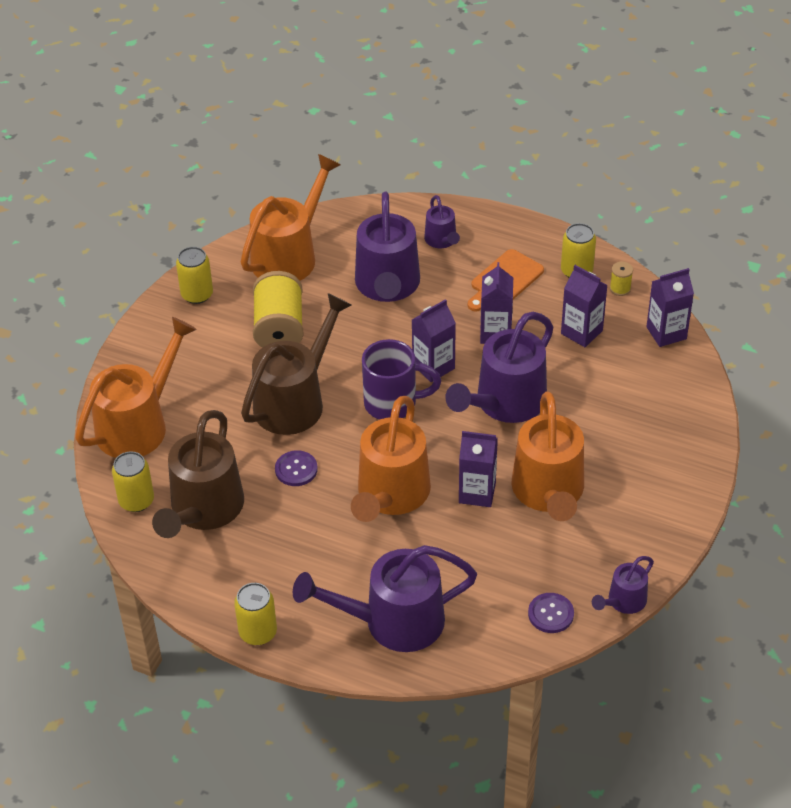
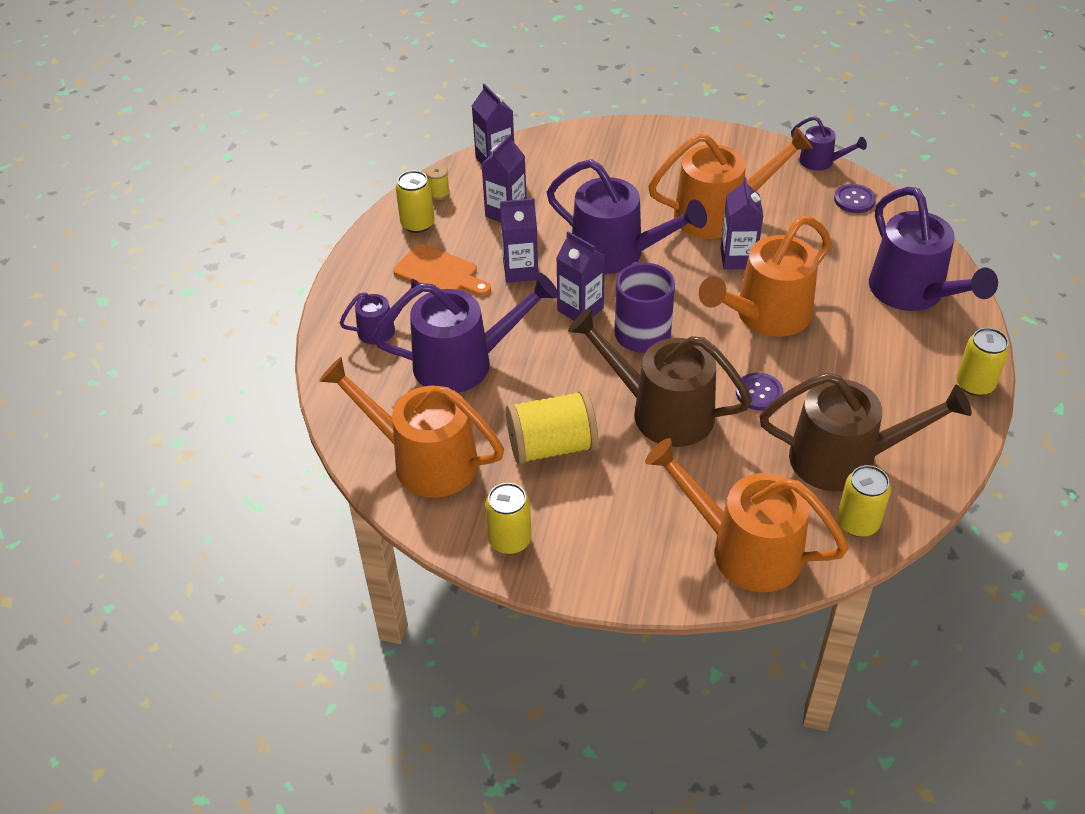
camera: 100 degrees left, 0 degrees up
orange watering can [351,396,431,522] -> orange watering can turned 135 degrees clockwise [699,216,831,337]

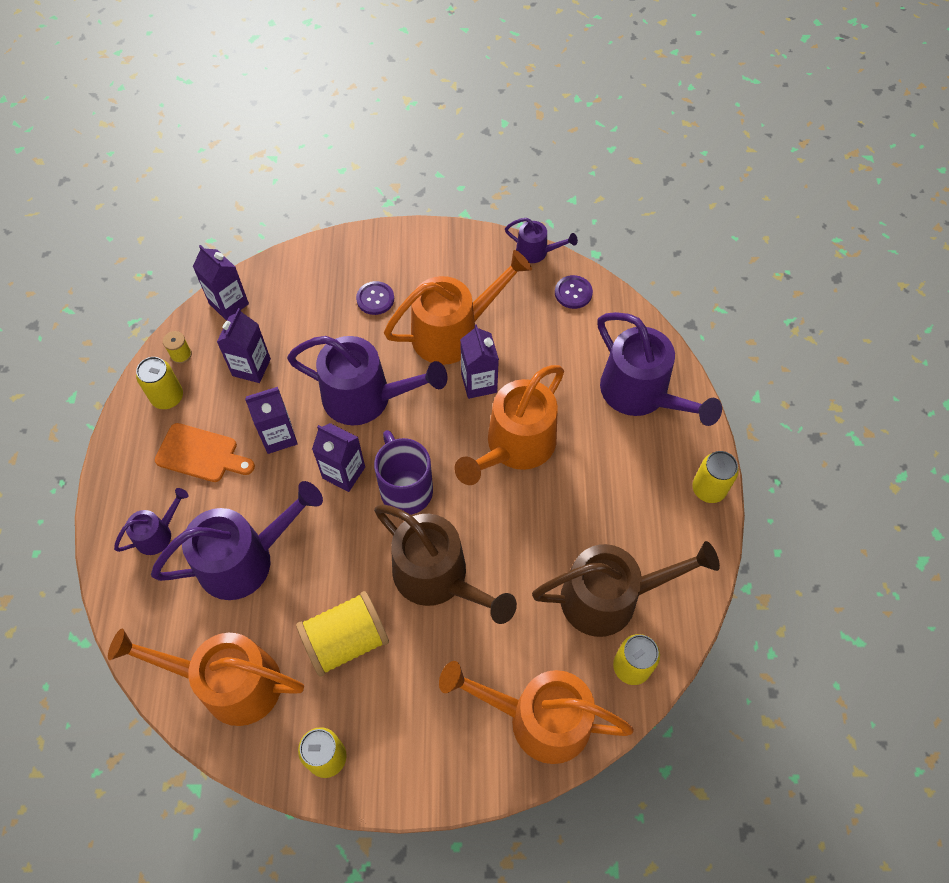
camera: 15 degrees left, 15 degrees up
brown watering can [568,308,752,447] -> brown watering can turned 150 degrees counterclockwise [374,504,517,624]
purple button [736,373,783,411] -> purple button moved to [356,281,394,315]

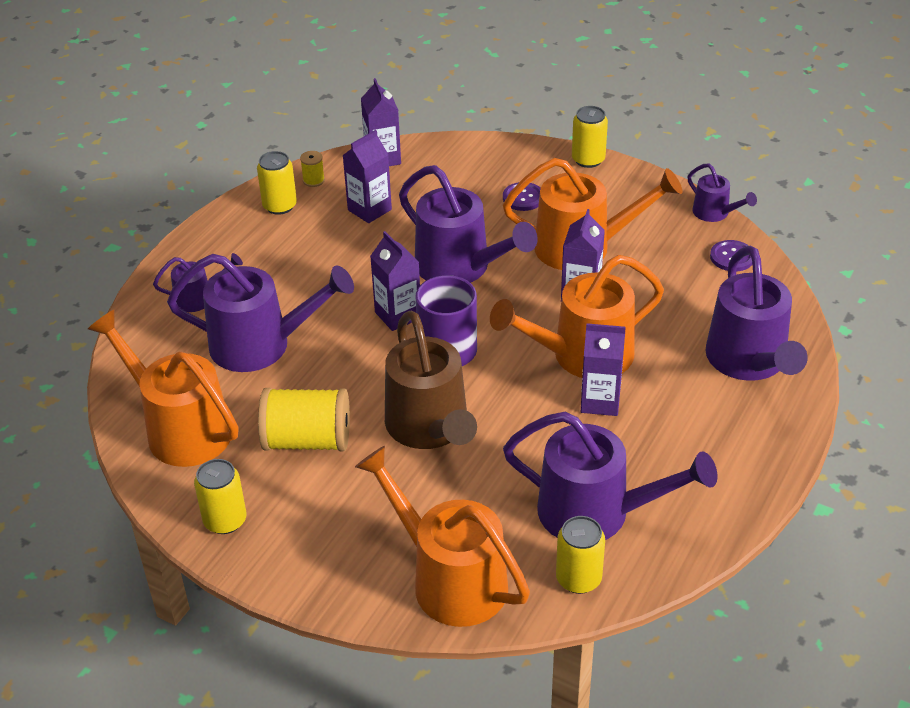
camera: 30 degrees right, 20 degrees down
orange cutting board [155,423,255,482] -> none
purple carton [245,387,298,454] -> purple carton moved to [581,323,626,416]
brown watering can [532,541,720,637] -> purple watering can [503,412,717,540]
yellow can [692,451,739,503] -> yellow can moved to [572,106,608,168]

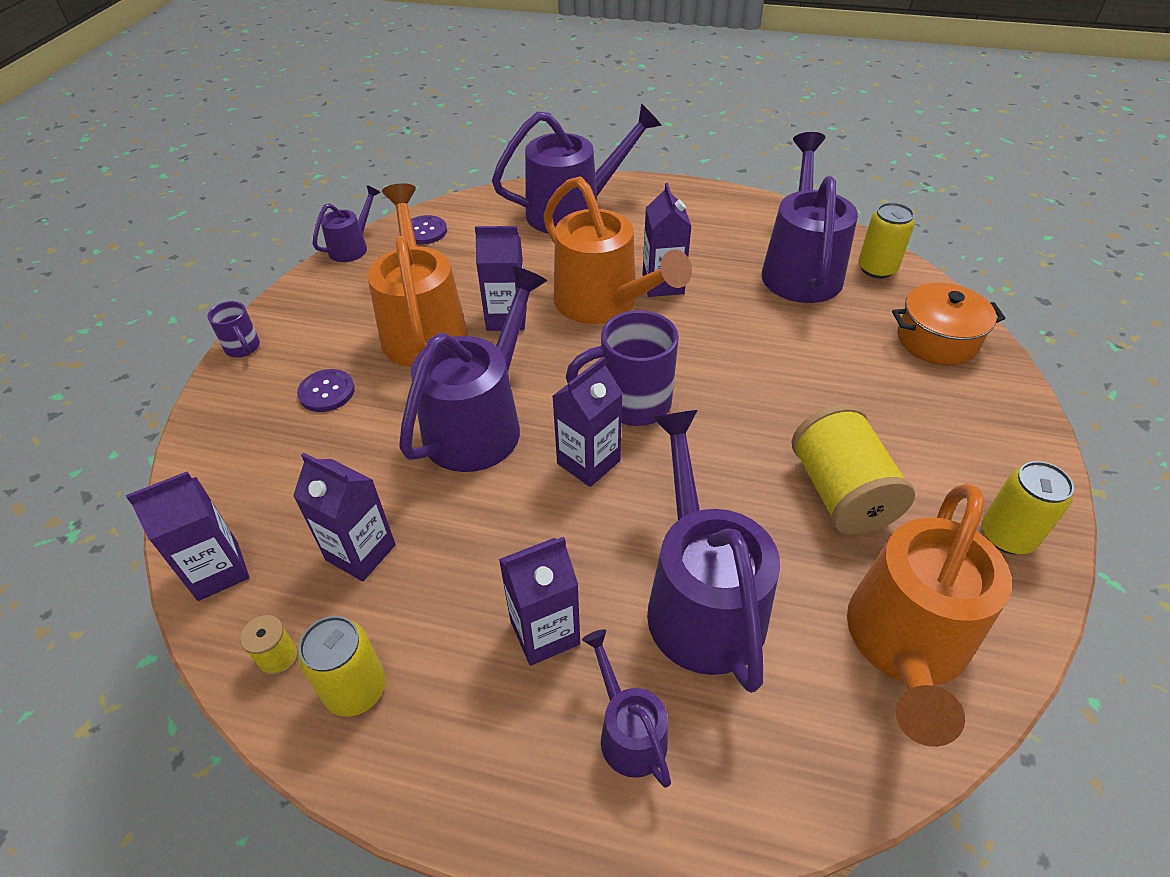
camera: 105 degrees left, 5 degrees up
orange watering can [355,446,530,627] -> orange pot [892,283,1005,365]
brown watering can [385,310,477,449] -> none
yellow can [572,106,608,168] -> purple mug [207,301,260,357]
none -> purple carton [499,537,580,666]

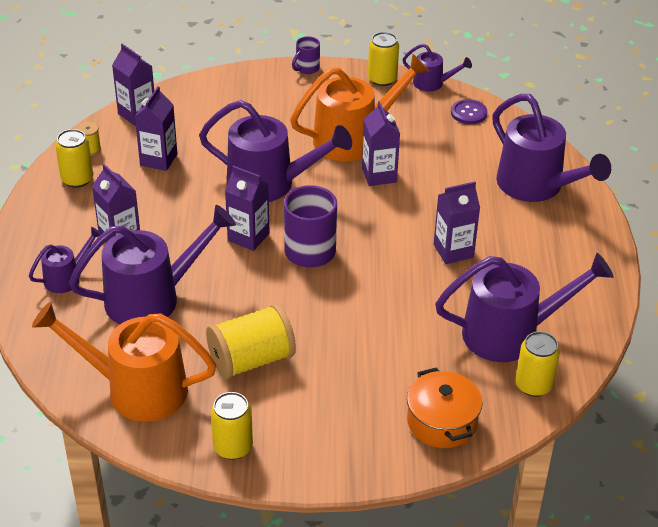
camera: 75 degrees right, 5 degrees down
purple button [297,369,355,412] -> none
orange watering can [543,176,692,324] -> none
none -> yellow can [368,32,399,86]

